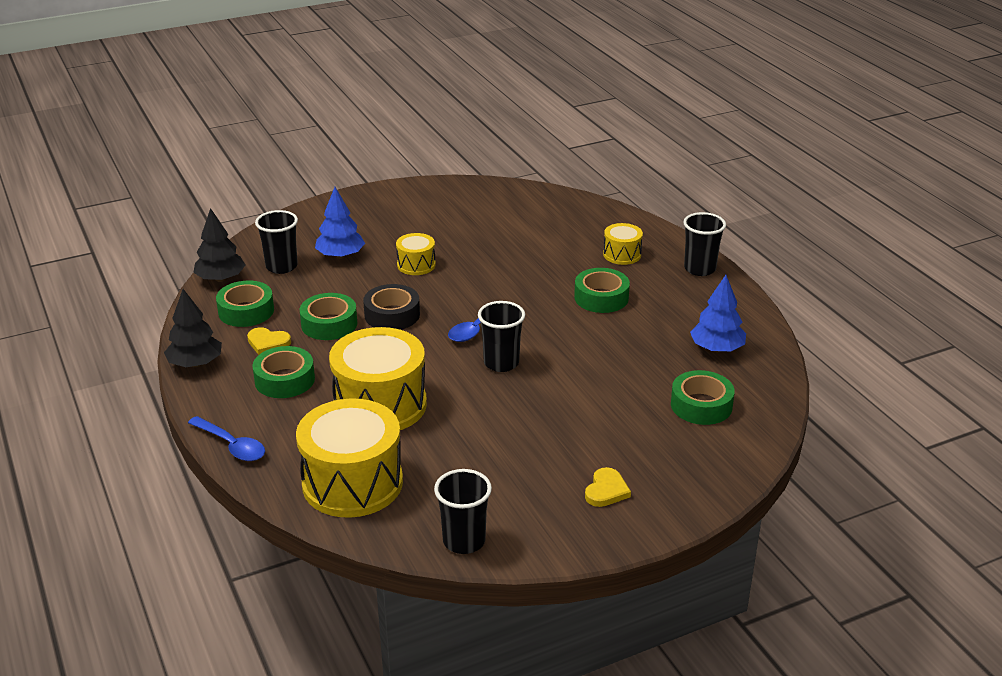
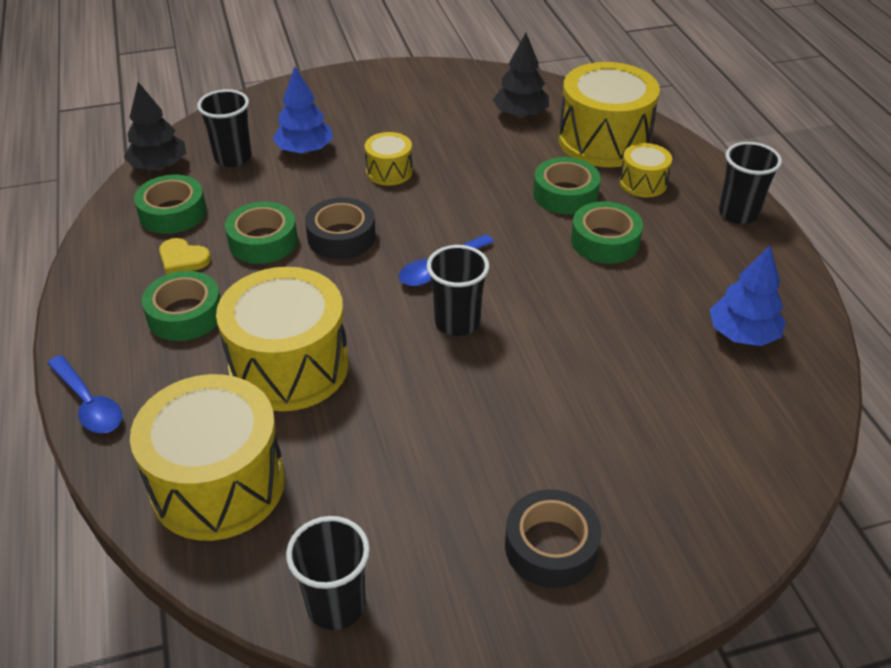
camera: 10 degrees right, 10 degrees up
black tree [164,289,222,367] -> black tree moved to [493,33,549,118]
yellow heart [585,467,631,507] -> black tape [505,489,601,588]
green tape [671,370,735,425] -> green tape moved to [533,157,600,214]
none -> yellow drum [558,62,660,167]

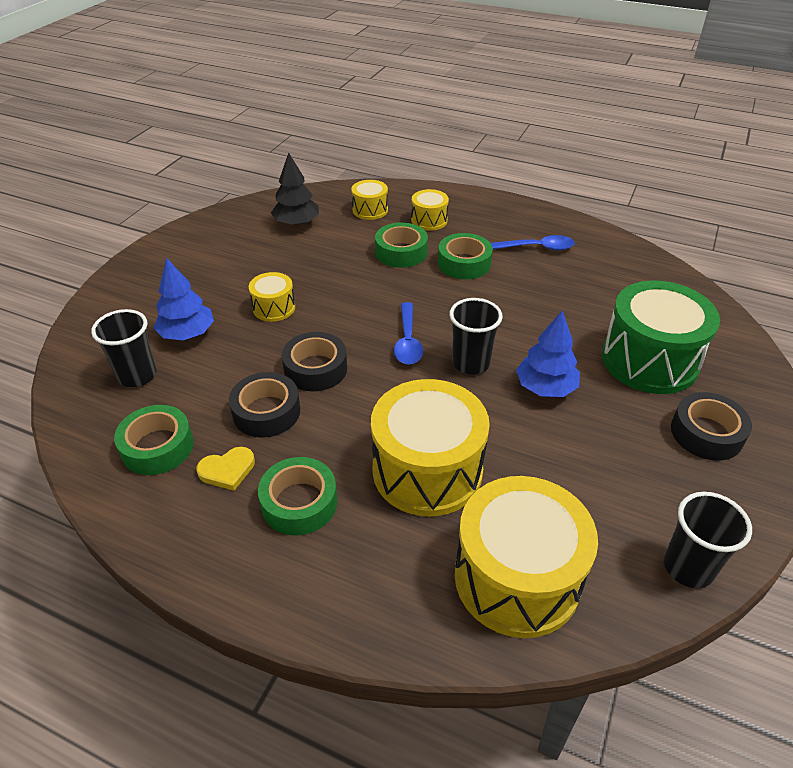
camera: 50 degrees left, 0 degrees up
blue spoon [47,355,122,433] -> blue spoon moved to [491,235,575,251]
black tree [124,82,186,171] -> none
green tape [225,202,298,264] -> black tape [229,372,300,438]
yellow drum [558,62,660,167] -> yellow drum [351,180,388,220], size x0.49
blue tree [710,246,786,346] -> blue tree moved to [516,311,580,397]
black cup [719,142,782,224] -> none
none -> green drum [602,281,720,394]

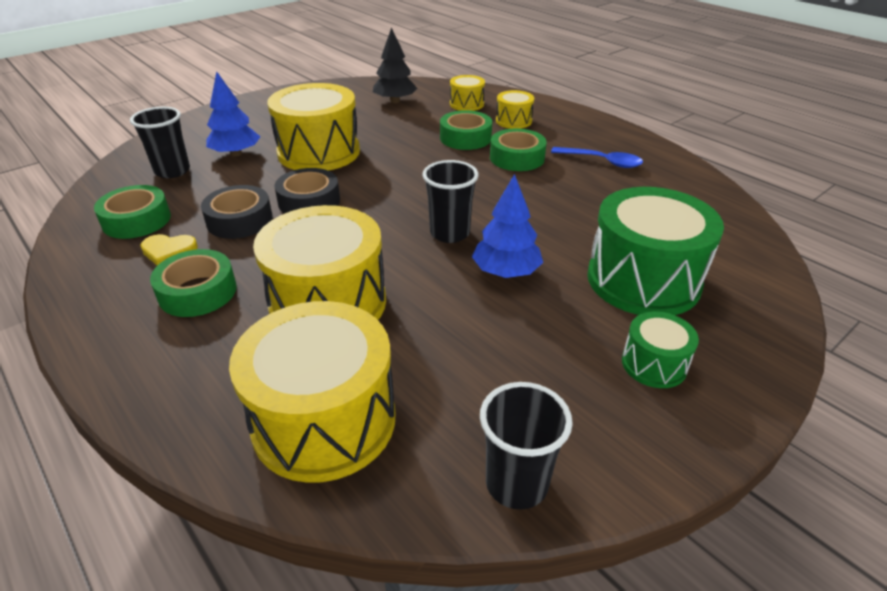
camera: 25 degrees right, 5 degrees down
yellow drum [249,272,295,322] -> yellow drum [267,83,360,171], size x2.05
blue spoon [394,302,423,365] -> none
black tape [671,392,752,461] -> green drum [622,311,699,388]

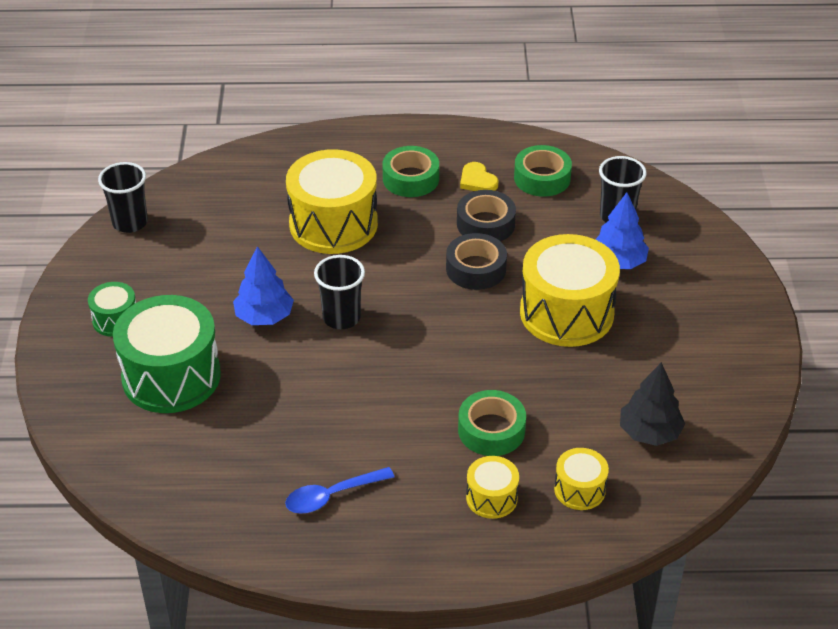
camera: 130 degrees right, 5 degrees up
yellow heart [140,234,198,266] -> yellow heart turned 75 degrees counterclockwise [460,162,498,191]
yellow drum [229,301,395,483] -> none
green tape [490,128,547,171] -> none

